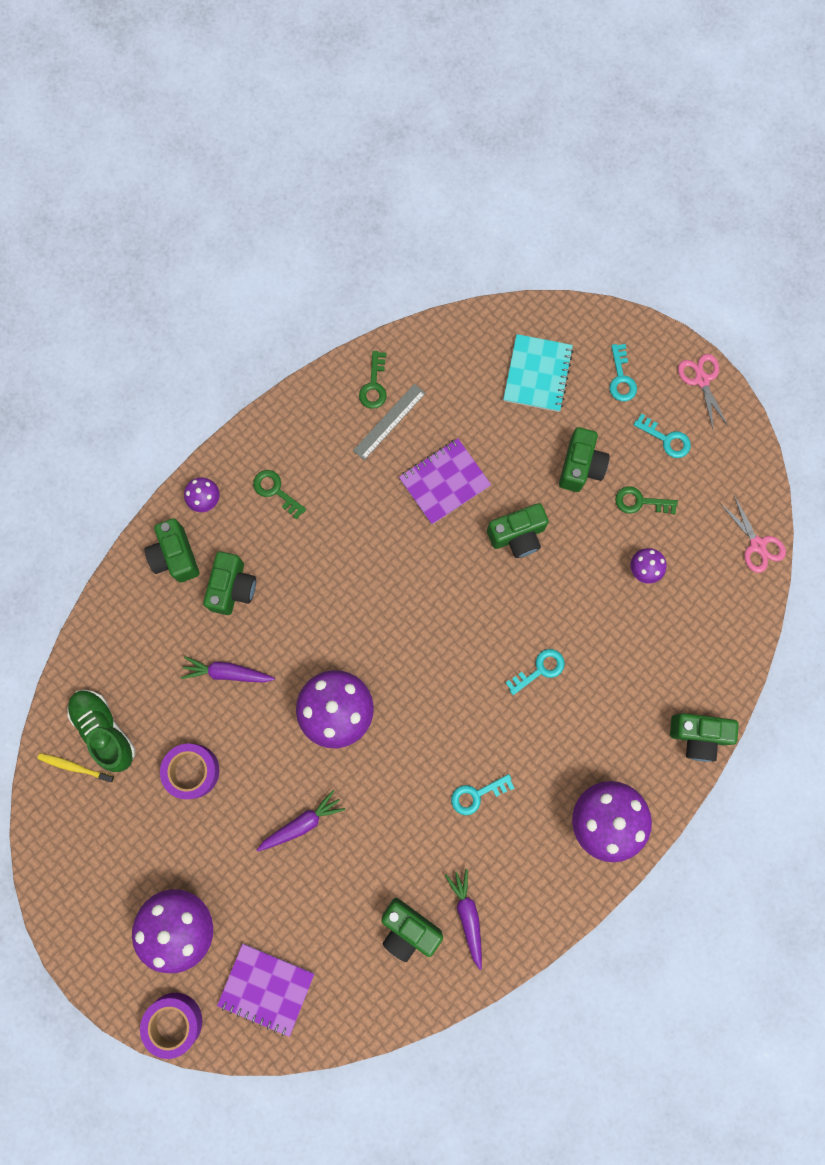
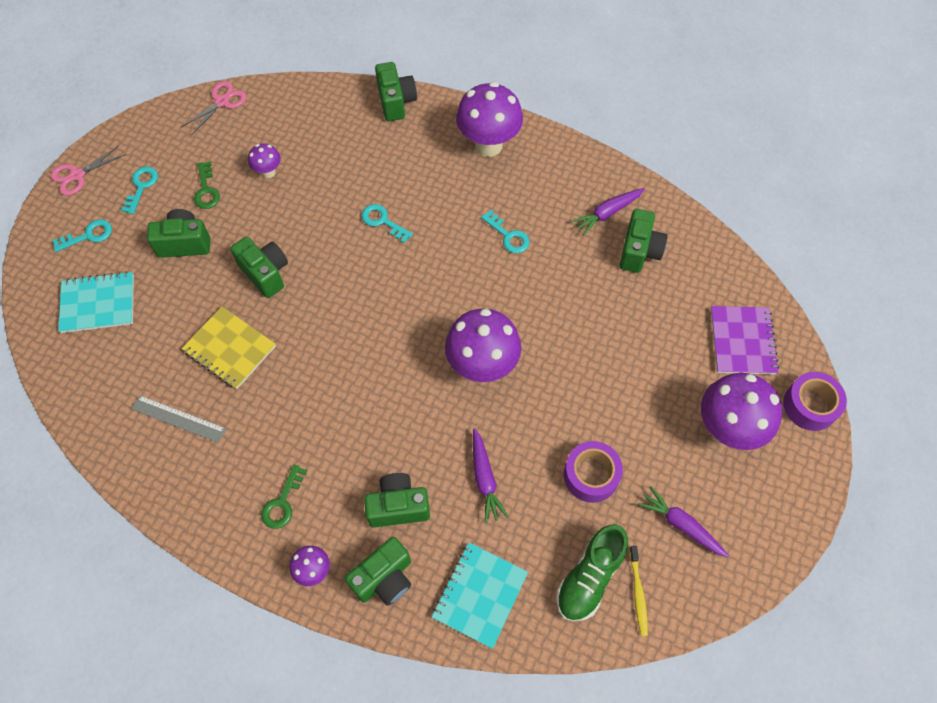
camera: 110 degrees left, 15 degrees down
purple carrot [257,790,345,852] -> purple carrot moved to [638,486,729,557]
green key [359,351,387,409] -> none
purple notebook [399,438,491,524] -> yellow notebook [181,307,276,389]
none -> turquoise notebook [432,543,528,649]

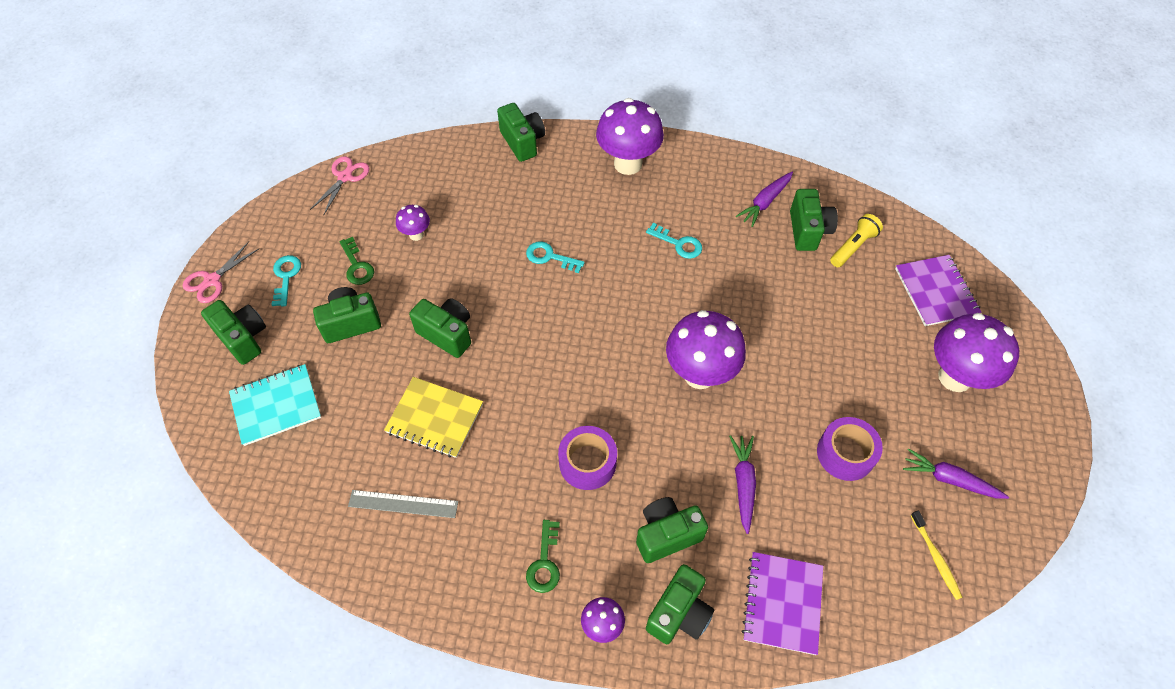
camera: 15 degrees left, 5 degrees down
turquoise key [52,219,112,252] -> green camera [201,300,266,365]
turquoise notebook [432,543,528,649] -> purple notebook [742,552,823,655]
purple carrot [473,428,508,523] -> purple carrot turned 150 degrees counterclockwise [729,435,756,534]
green shoe [556,524,628,621] -> none
purple tape [783,372,847,431] -> purple tape moved to [558,426,617,490]
none -> yellow flashlight [830,214,883,267]

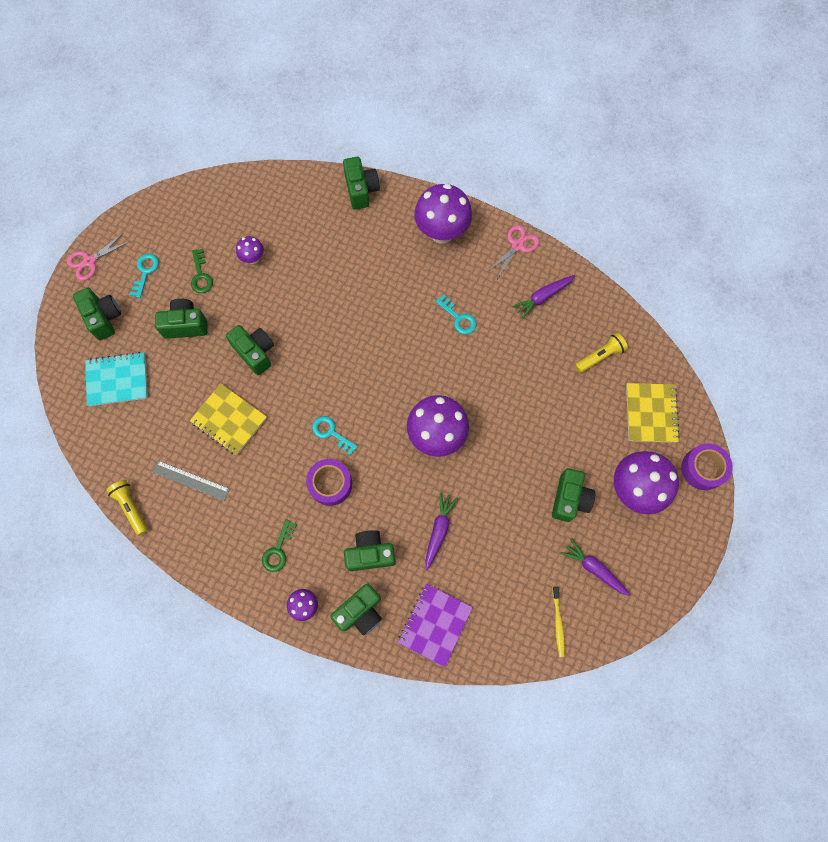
camera: 15 degrees right, 15 degrees up
pink scissors [310,156,370,214] -> pink scissors moved to [488,225,539,279]
turquoise key [526,241,585,273] -> turquoise key moved to [312,416,358,455]
green camera [790,189,838,251] -> green camera moved to [552,468,595,522]
purple tape [817,417,883,481] -> purple tape moved to [681,443,733,490]
purple notebook [895,255,982,326] -> yellow notebook [626,383,680,443]
none -> yellow flashlight [106,480,148,536]

